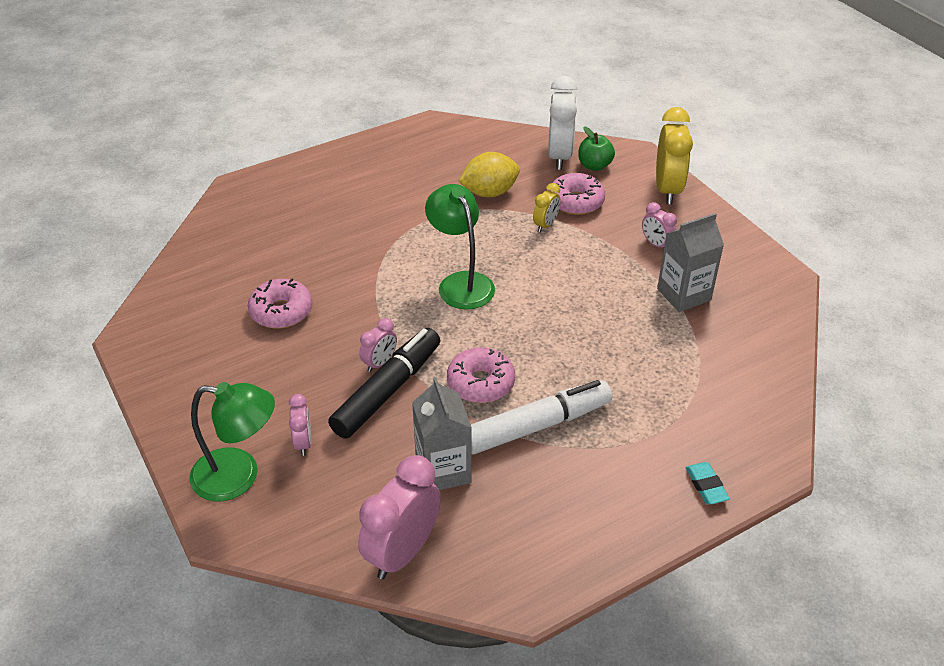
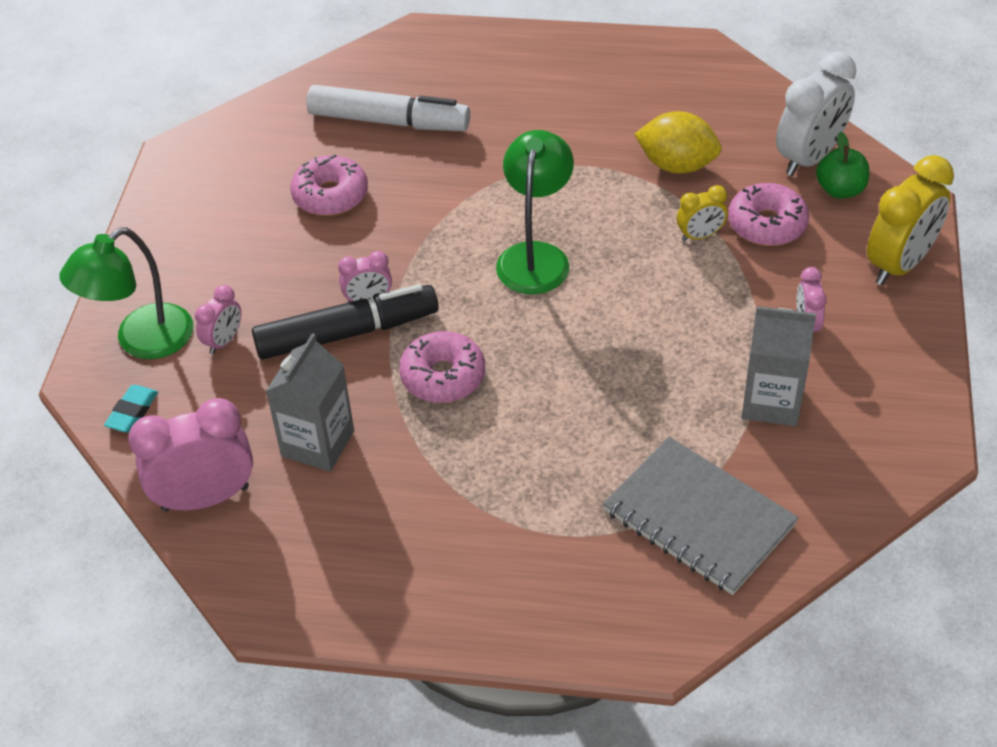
camera: 40 degrees right, 5 degrees up
green lamp [189,382,275,501] -> green lamp turned 90 degrees clockwise [59,227,193,359]
white marker [471,380,612,454] -> white marker moved to [306,85,470,131]
turquoise eraser [685,462,730,504] -> turquoise eraser moved to [104,385,158,432]
none -> grey notebook [603,437,799,595]

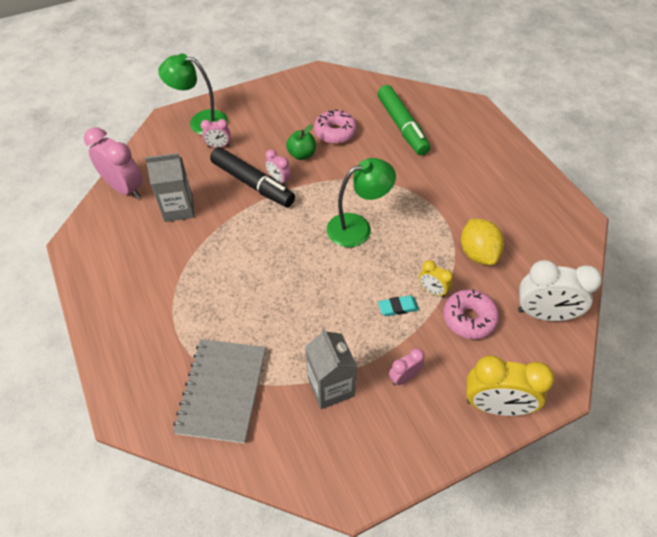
camera: 55 degrees right, 5 degrees up
turquoise eraser [104,385,158,432] -> turquoise eraser moved to [378,295,419,316]
white marker [306,85,470,131] -> green marker [378,85,430,156]
pink donut [399,331,485,403] -> none
green apple [816,132,869,199] -> green apple moved to [286,124,316,160]

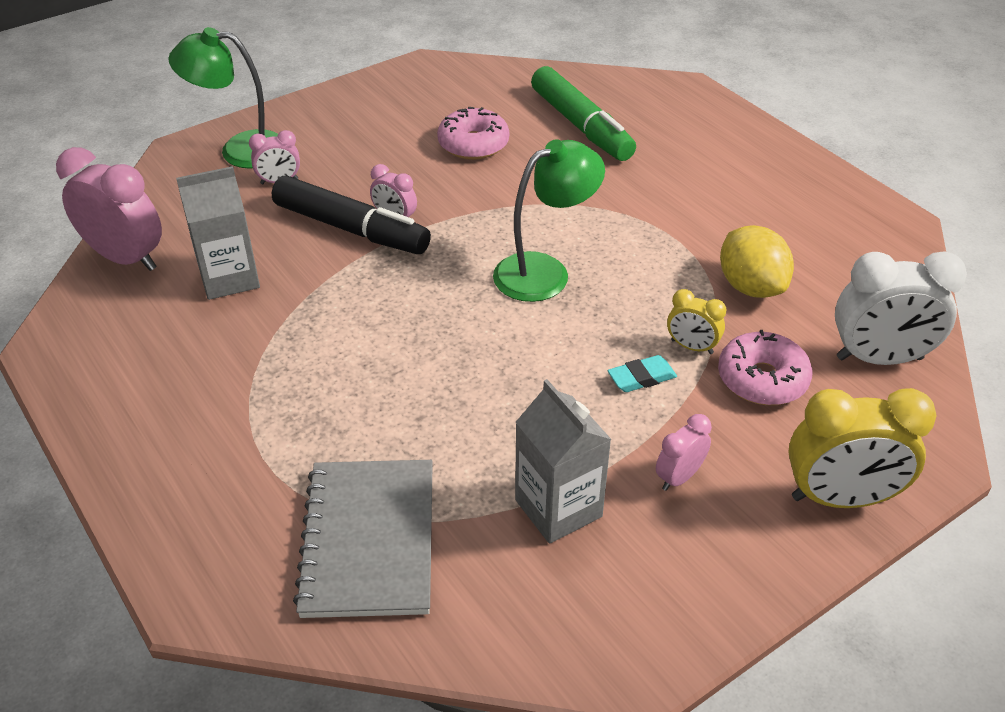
camera: 10 degrees left, 10 degrees down
green apple [286,124,316,160] -> none

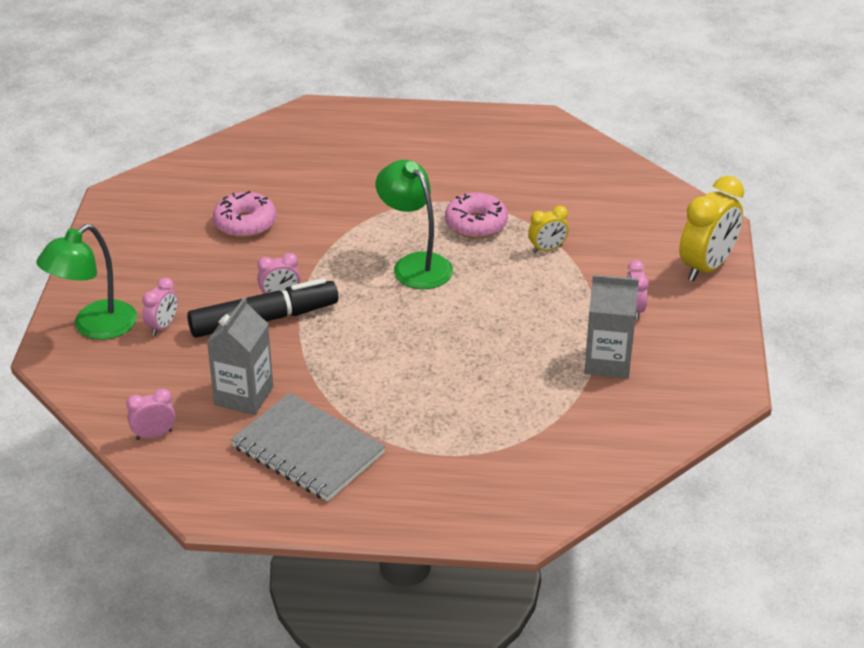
camera: 50 degrees left, 5 degrees down
pink clock [56,147,162,271] -> pink clock [126,388,175,440], size x0.52
grey notebook [293,460,433,618] -> grey notebook moved to [231,393,386,501]
green lamp [493,139,605,302] -> green lamp turned 45 degrees counterclockwise [376,160,453,289]
green marker [531,66,636,161] -> none
turquoise eraser [608,355,677,392] -> none
pink donut [718,330,812,405] -> pink donut moved to [445,192,508,239]
yellow lemon [720,225,794,298] -> none
white clock [835,252,967,365] -> none

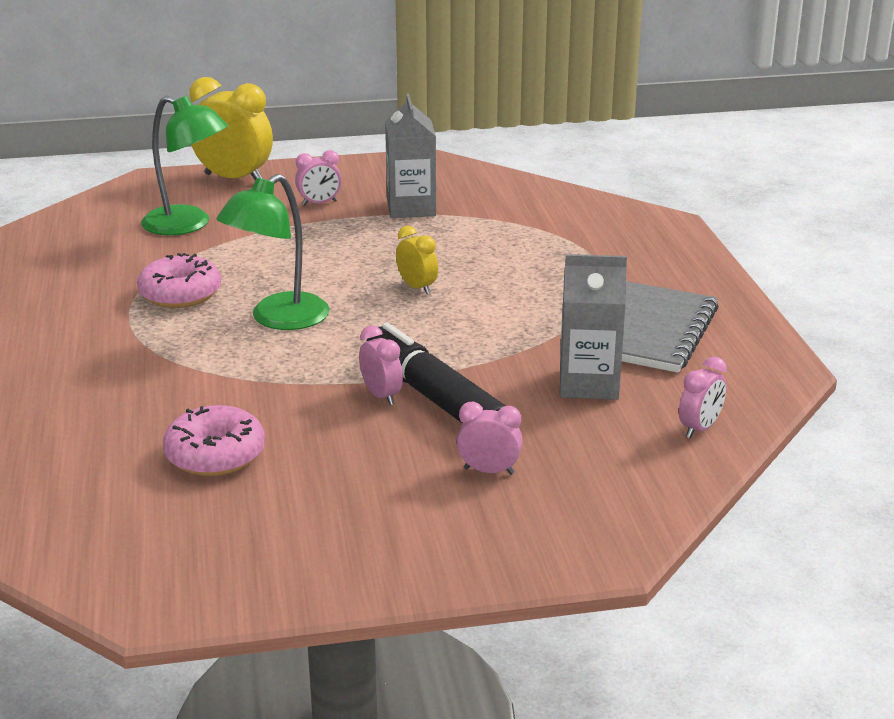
camera: 105 degrees left, 10 degrees down
green lamp [36,224,137,340] -> green lamp moved to [141,96,228,235]
pink clock [126,388,175,440] -> pink clock turned 105 degrees counterclockwise [679,357,727,438]
yellow clock [528,206,569,253] -> yellow clock moved to [396,226,438,294]

